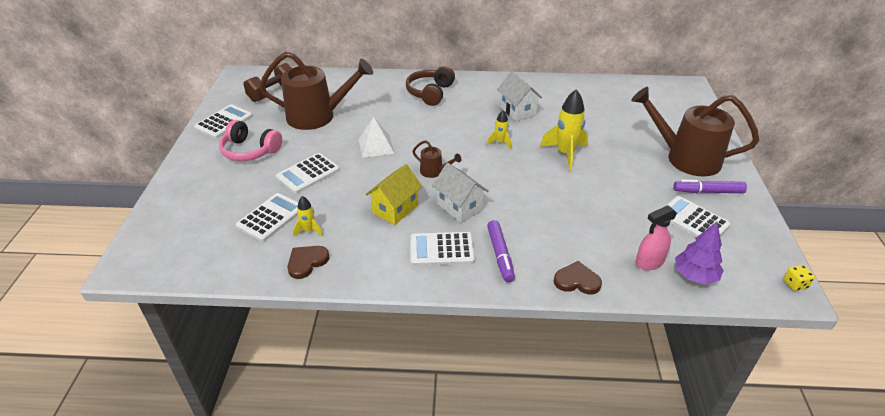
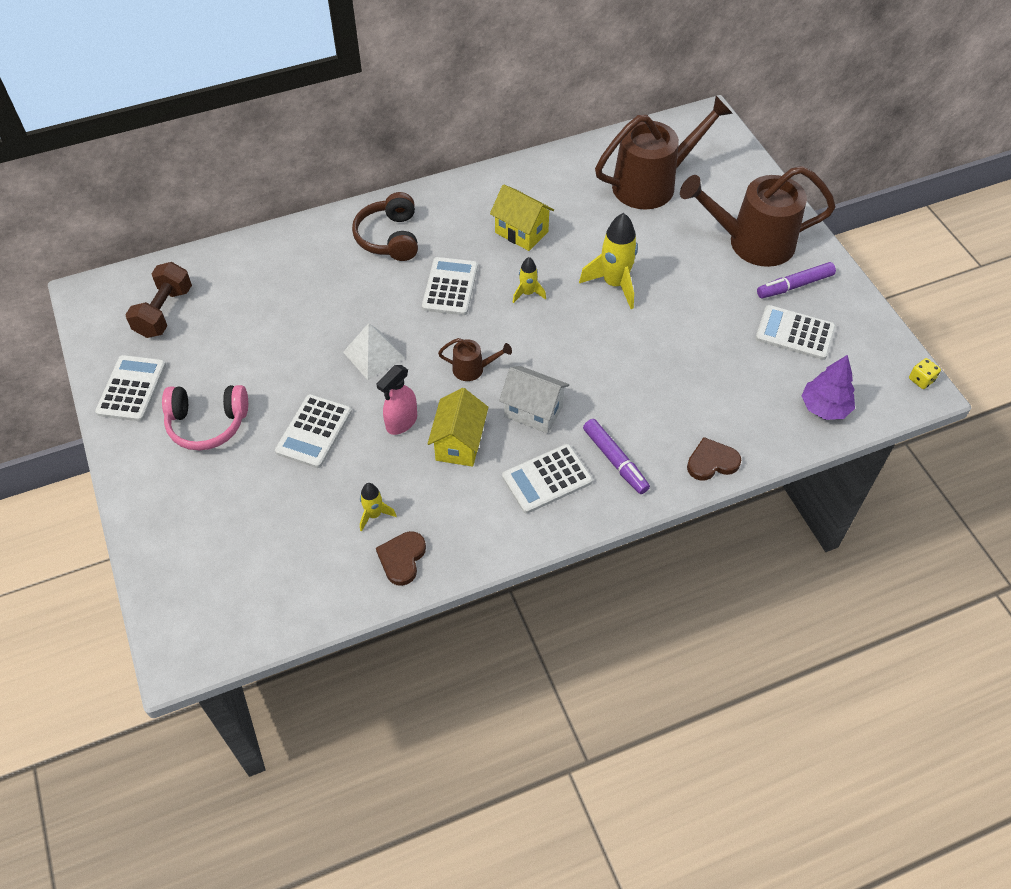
camera: 25 degrees left, 15 degrees up
white calculator [236,193,298,242] -> white calculator moved to [422,257,478,315]
brown watering can [259,52,373,130] -> brown watering can moved to [595,96,733,210]
white house [497,72,542,122] -> yellow house [490,184,554,251]
pink spray bottle [635,205,677,270] -> pink spray bottle moved to [377,365,417,435]

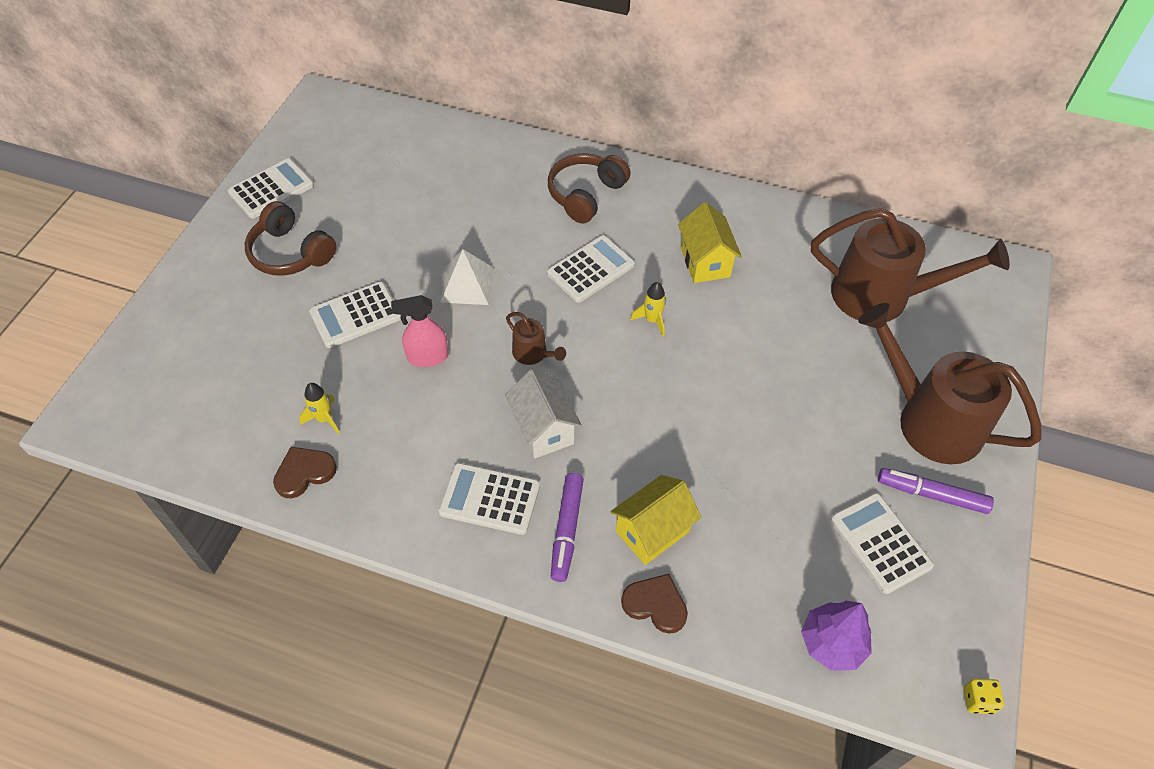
camera: 40 degrees right, 0 degrees up
brown dumbbell [125,262,192,338] -> none
pink headphones [162,385,248,450] -> brown headphones [245,201,336,276]
yellow house [428,388,488,467] -> yellow house moved to [610,475,701,565]
yellow rocket [579,213,638,309] -> none

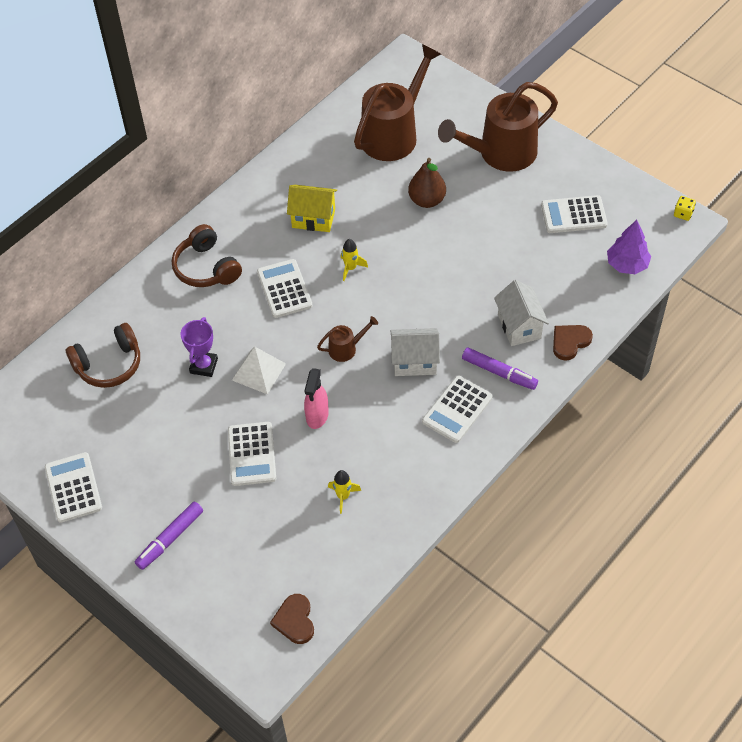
camera: 65 degrees left, 0 degrees up
brown headphones [245,201,336,276] -> brown headphones moved to [66,323,140,388]
brown heart [273,447,337,498] -> brown heart moved to [270,594,314,644]
yellow house [610,475,701,565] -> white house [494,280,549,346]
purple marker [878,468,994,514] -> purple marker moved to [135,502,203,570]
none -> purple trophy [180,317,218,377]
none -> brown pear [408,158,446,208]

